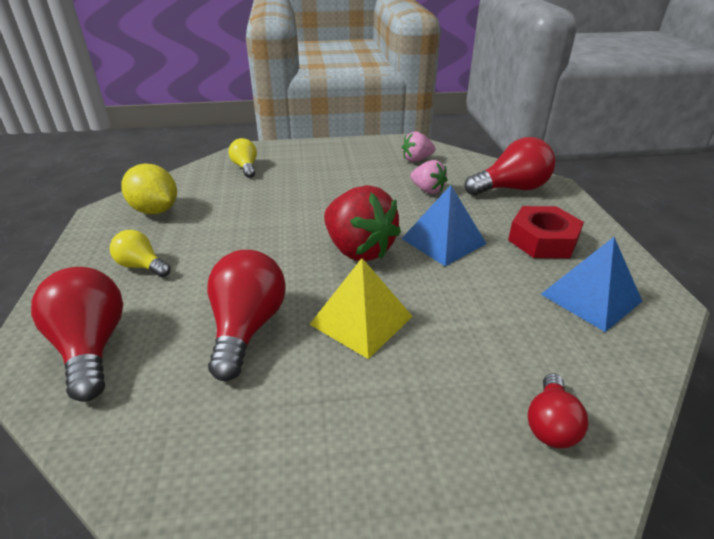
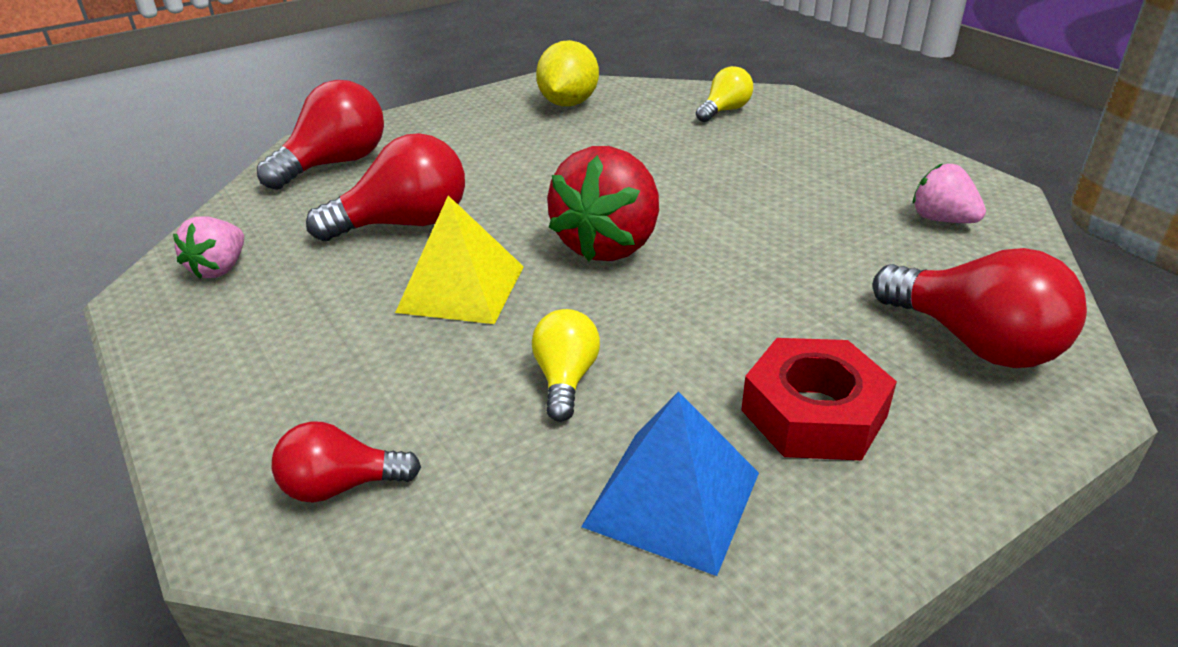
camera: 65 degrees right, 0 degrees up
yellow light bulb [110,230,171,277] -> yellow light bulb moved to [532,309,600,422]
blue pyramid [401,185,487,266] -> none
pink strawberry [410,160,448,194] -> pink strawberry moved to [173,216,244,279]

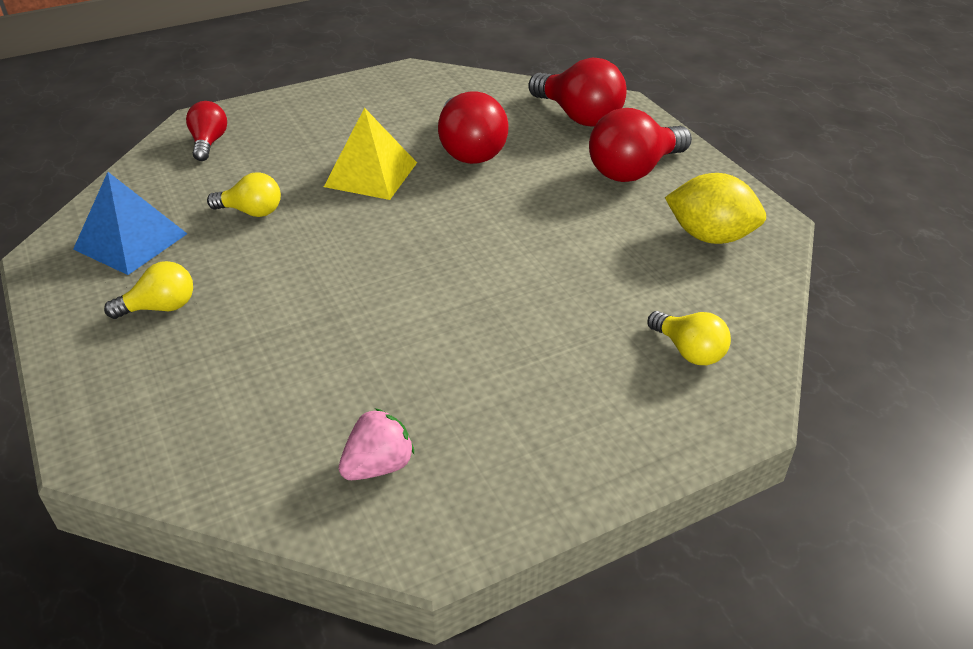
camera: 95 degrees right, 5 degrees up
pink strawberry [173,216,244,279] -> none
red strawberry [547,146,659,261] -> none
red nut [742,338,897,461] -> yellow light bulb [104,261,193,319]
red light bulb [872,248,1087,368] -> red light bulb moved to [589,108,692,182]

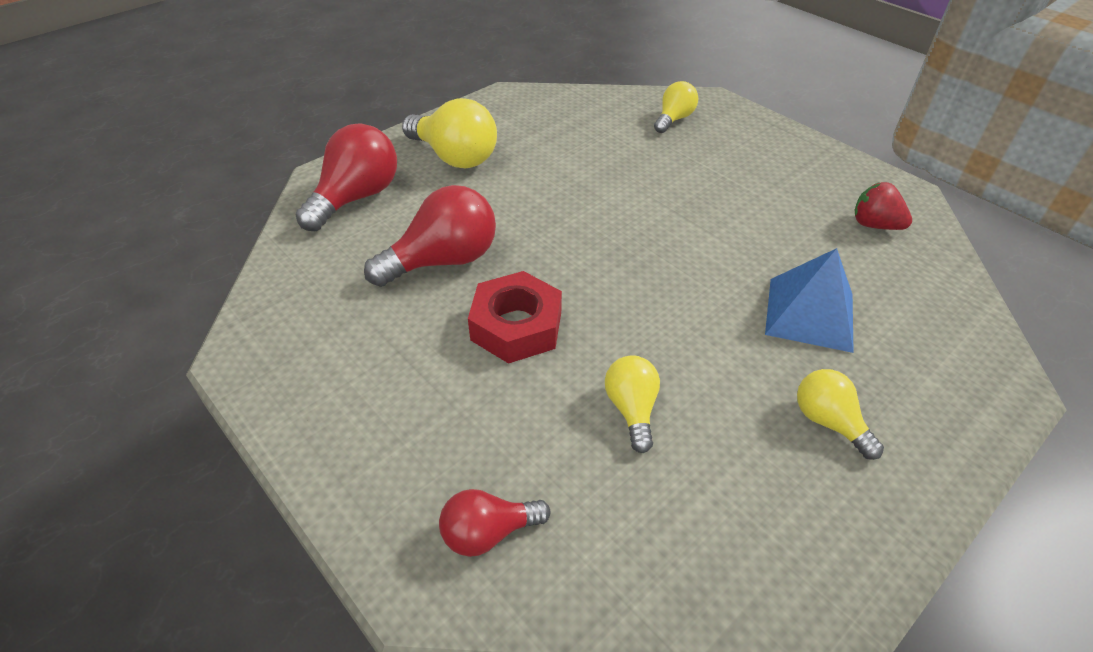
camera: 105 degrees left, 5 degrees up
blue pyramid [73,172,187,275] -> blue pyramid moved to [765,248,854,353]
yellow pyramid [324,108,417,200] -> red nut [468,271,562,364]
pink strawberry [339,408,414,480] -> red strawberry [855,182,912,230]
red light bulb [589,108,692,182] -> yellow light bulb [402,98,497,168]
yellow lemon [665,173,766,244] -> none

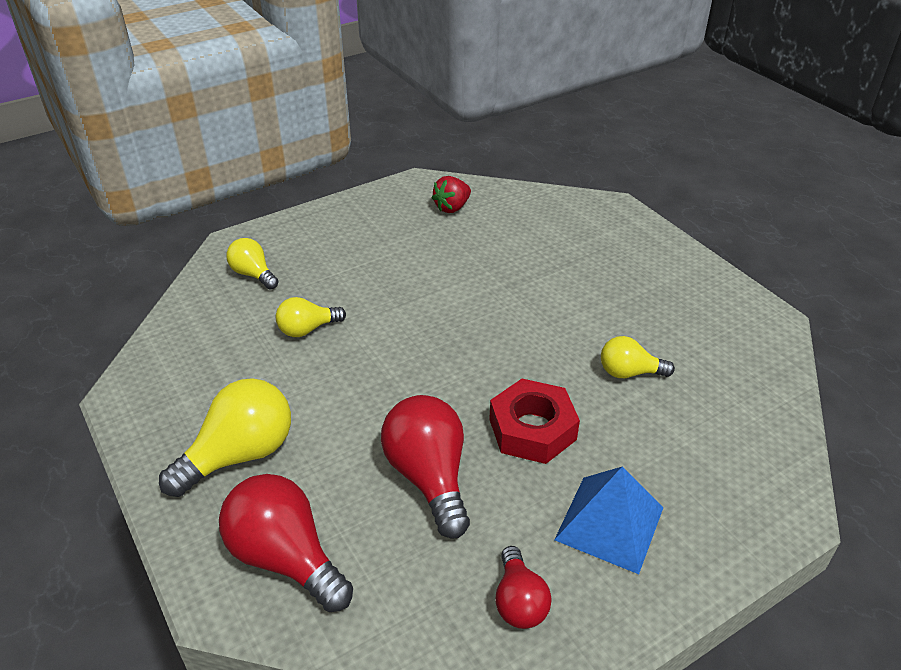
camera: 80 degrees left, 5 degrees down
red light bulb [439,489,550,557] -> red light bulb moved to [495,546,552,629]
blue pyramid [765,248,854,353] -> blue pyramid moved to [554,467,663,574]
yellow light bulb [797,369,884,460] -> yellow light bulb moved to [276,297,346,337]

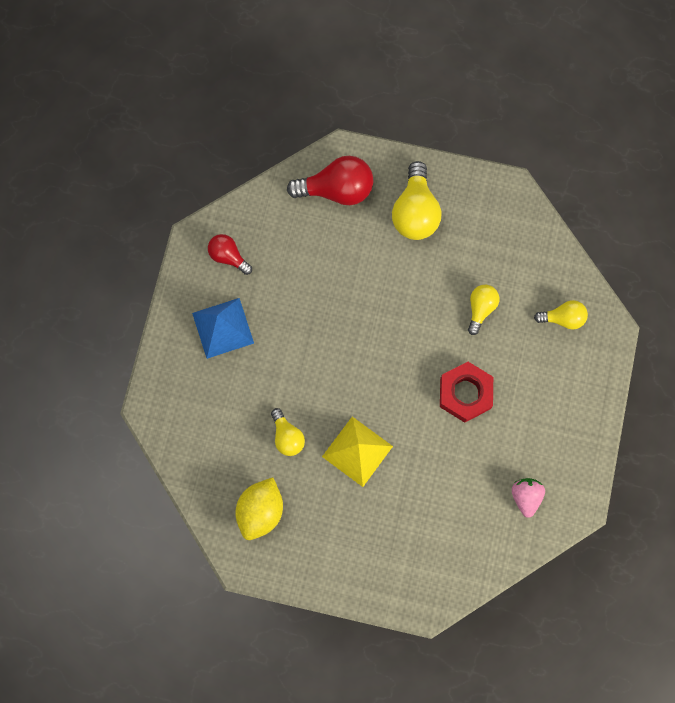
camera: 135 degrees right, 35 degrees up
red light bulb [381,395,470,539] -> none
red strawberry [432,176,471,213] -> pink strawberry [512,478,545,518]
red nut [489,379,580,464] -> red nut moved to [440,362,493,423]
yellow light bulb [601,336,675,378] -> yellow light bulb turned 105 degrees clockwise [271,408,305,456]
none -> yellow lemon [235,477,283,540]
none -> yellow pyramid [322,417,393,487]

